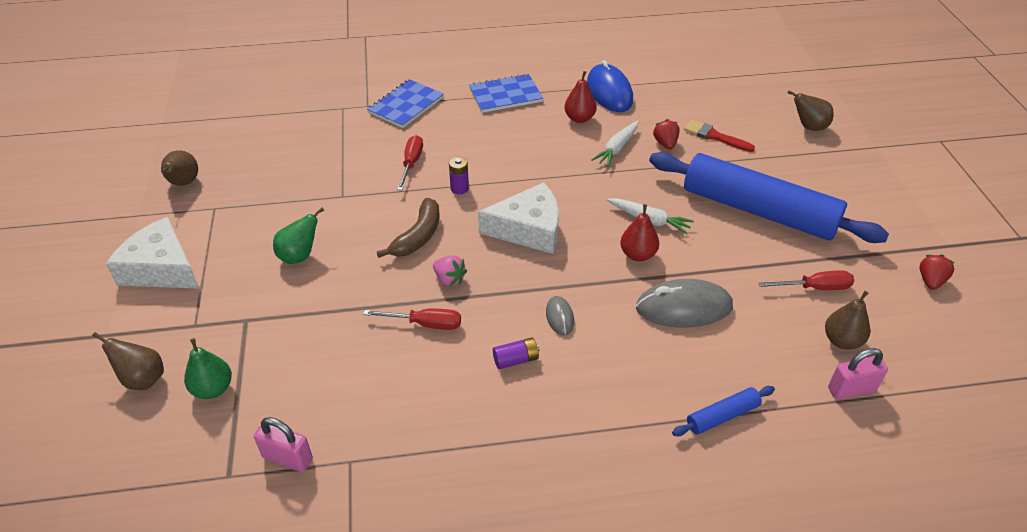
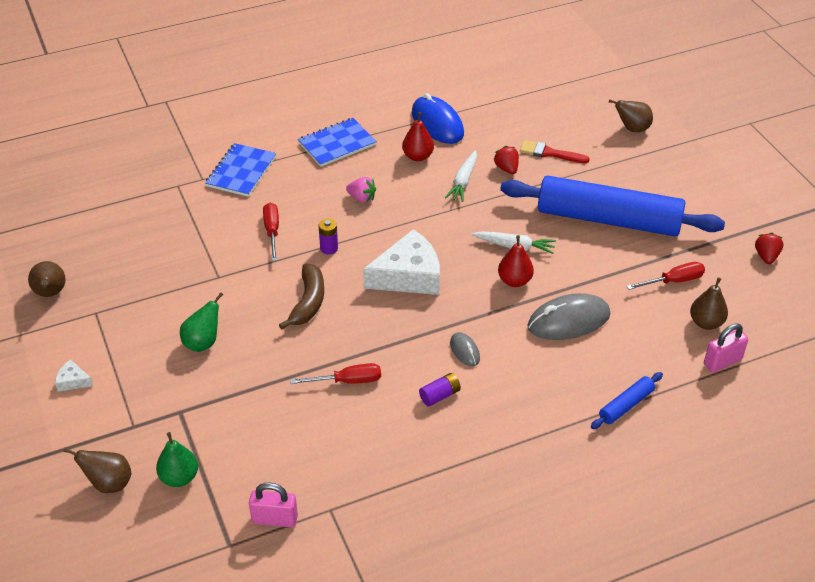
camera: 15 degrees left, 0 degrees up
white cheese [106,217,200,289] -> white cheese [55,359,93,392], size x0.43
pink strawberry [433,255,467,286] -> pink strawberry moved to [346,177,376,203]

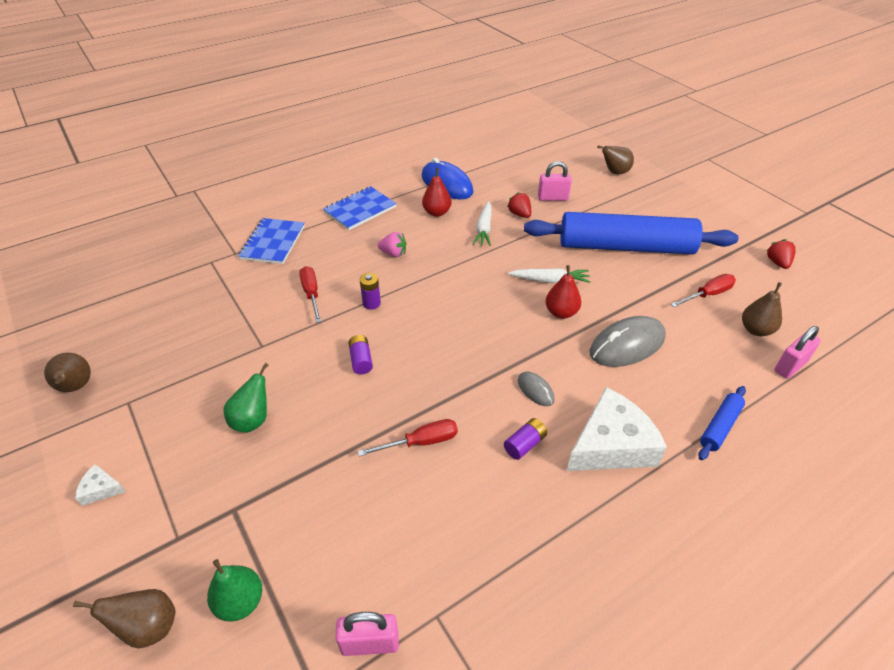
camera: 10 degrees left, 0 degrees up
brown banana [279,264,324,329] -> purple battery [348,335,373,374]
white cheese [363,229,440,295] -> white cheese moved to [567,387,667,471]
red brush [520,140,590,163] -> pink padlock [538,161,572,201]

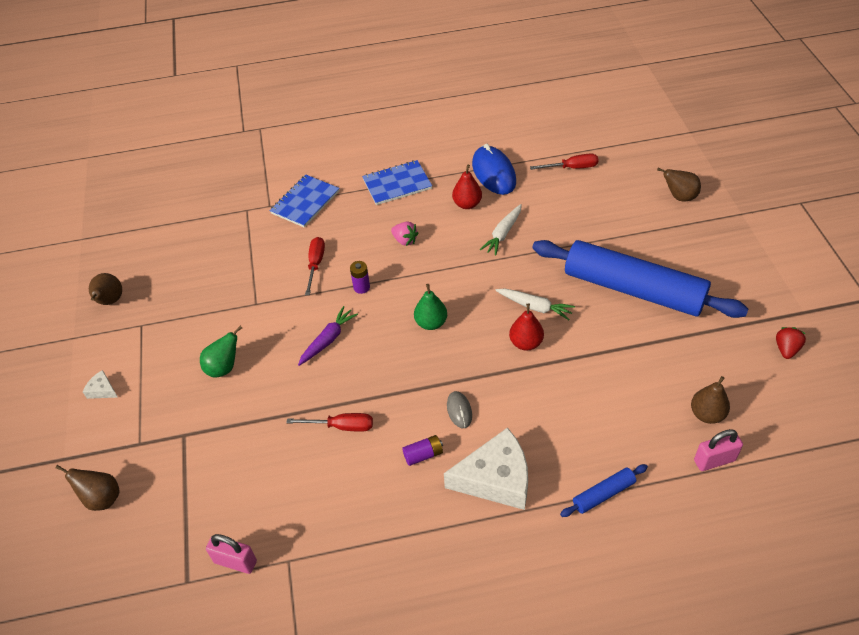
camera: 25 degrees right, 5 degrees up
green pear [207,559,262,622] -> green pear moved to [414,284,447,330]
purple battery [348,335,373,374] -> purple carrot [298,306,358,366]
red strawberry [507,192,531,218] -> none
pink padlock [538,161,572,201] -> none
grey mouse [590,316,666,367] -> none
red screwdriver [671,274,736,307] -> red screwdriver moved to [530,153,598,170]

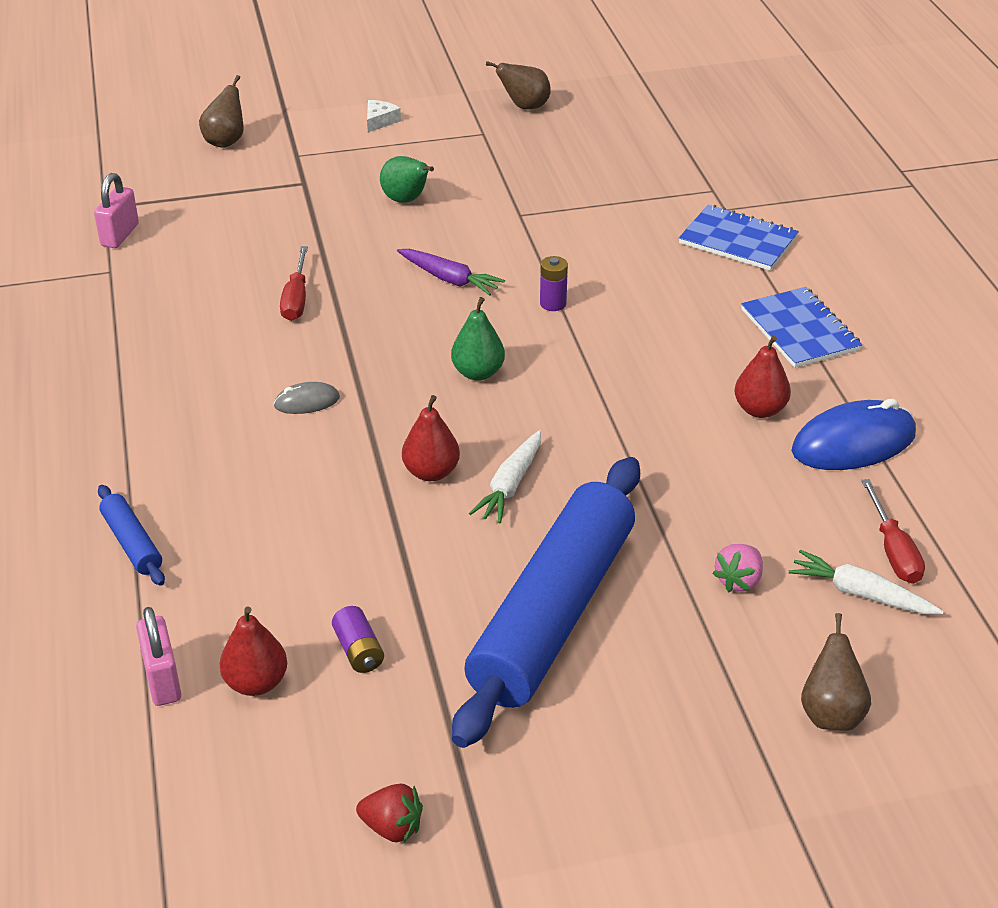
camera: 85 degrees right, 10 degrees down
red screwdriver [305,237,325,295] -> none
pink strawberry [391,221,418,246] -> pink strawberry moved to [712,544,763,592]
purple battery [402,435,443,466] -> purple battery moved to [332,606,384,673]
white cheese [444,427,528,510] -> none
white carrot [480,204,522,256] -> white carrot moved to [789,550,944,614]
brown pear [691,376,730,424] -> red pear [220,606,287,696]

